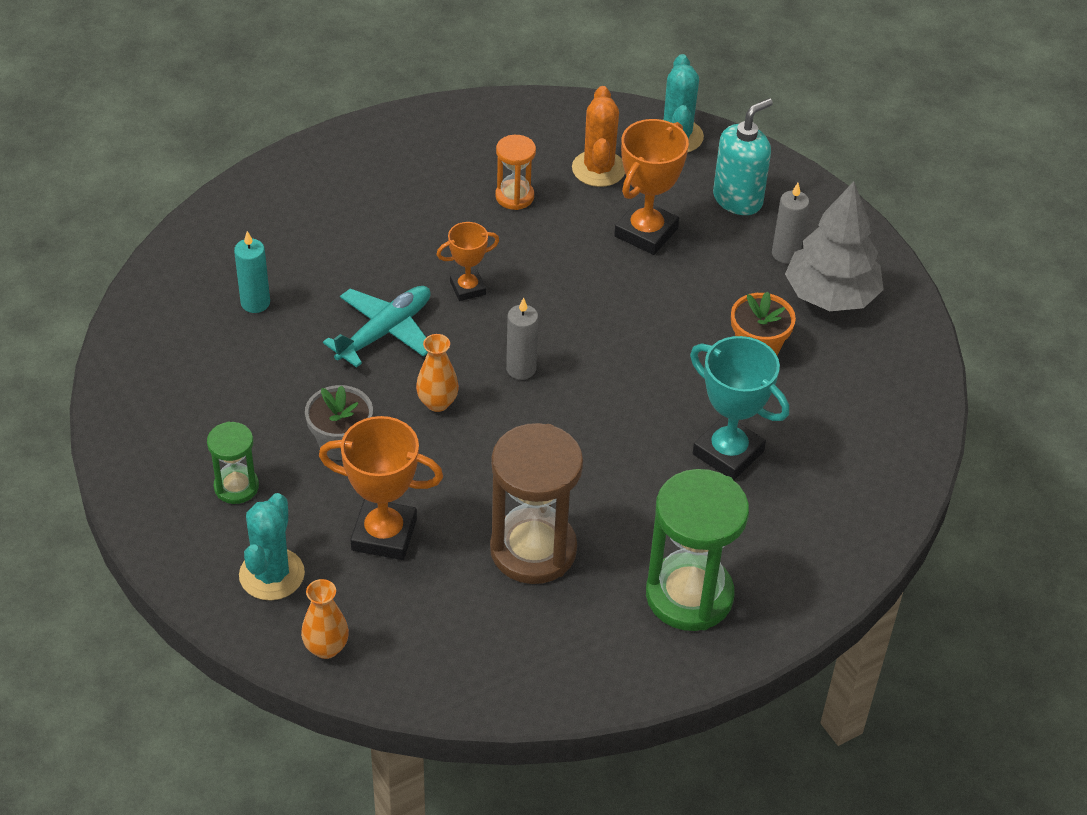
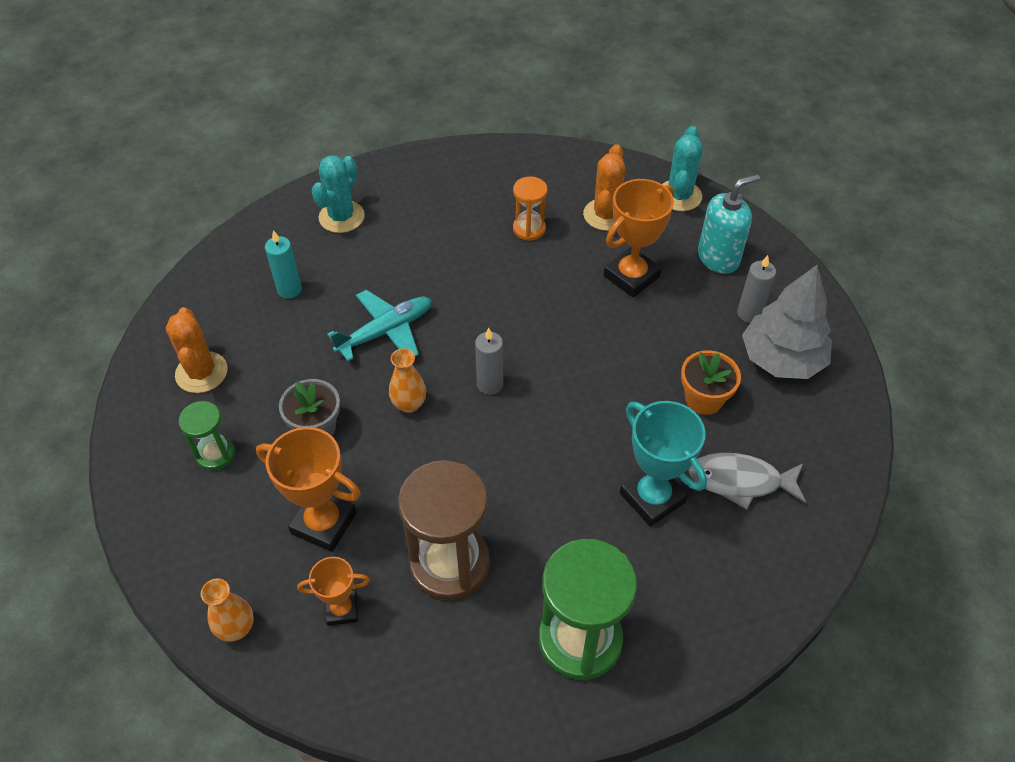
camera: 15 degrees right, 5 degrees up
turquoise cactus [239,493,305,600] -> turquoise cactus moved to [311,156,365,233]
orange trophy [436,222,499,301] -> orange trophy moved to [297,557,370,626]
none -> orange cactus [166,307,228,393]
none -> grey fish [688,453,806,510]

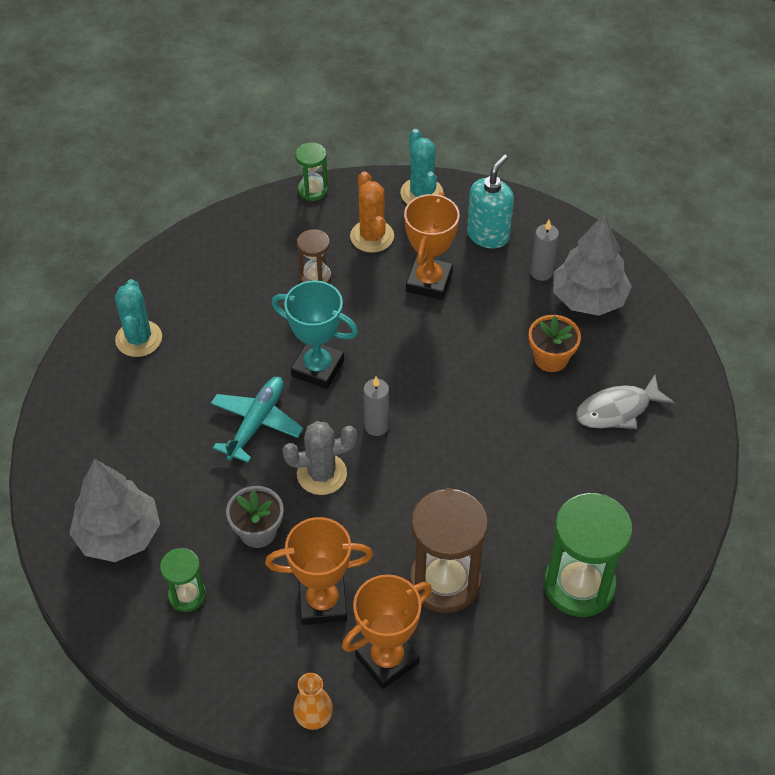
camera: 30 degrees left, 0 degrees up
orange cactus [166,307,228,393] -> grey tree [69,459,160,562]
turquoise candle [265,230,302,299] -> none
orange trophy [297,557,370,626] -> orange trophy [342,575,432,689], size x1.70
orange vase [389,348,426,413] -> grey cactus [282,421,357,495]
orange hourglass [513,177,547,241] -> brown hourglass [297,229,331,283]
turquoise trophy [620,401,707,527] -> turquoise trophy moved to [271,280,358,389]
none -> green hourglass [295,142,328,201]

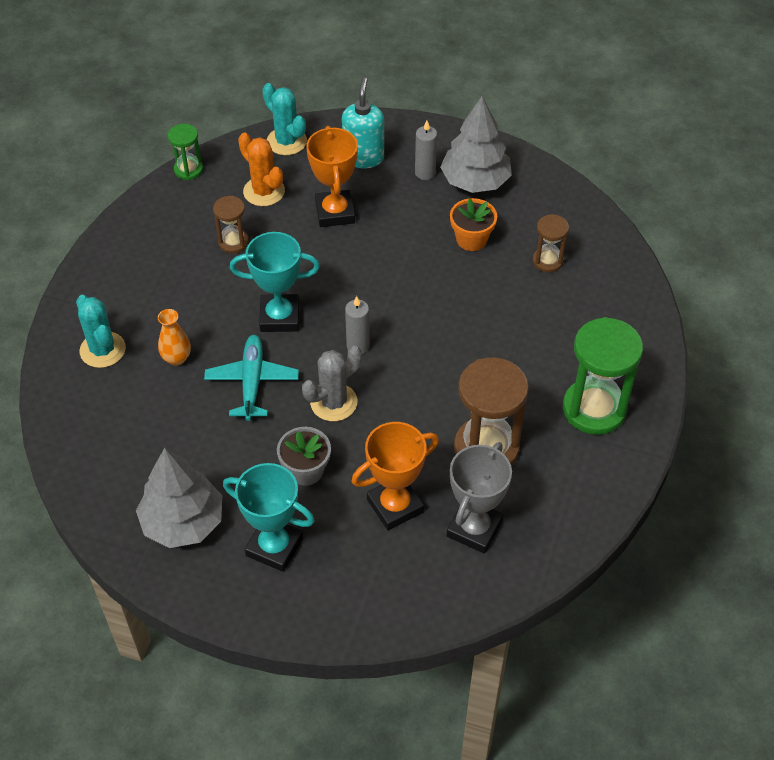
camera: 25 degrees left, 0 degrees up
green hourglass [160,548,206,612] -> turquoise trophy [223,463,315,572]
orange vase [293,673,333,730] -> orange vase moved to [158,309,191,366]
orange trophy [342,575,432,689] -> grey trophy [447,442,512,554]
grey fish [576,375,675,429] -> brown hourglass [533,214,569,272]

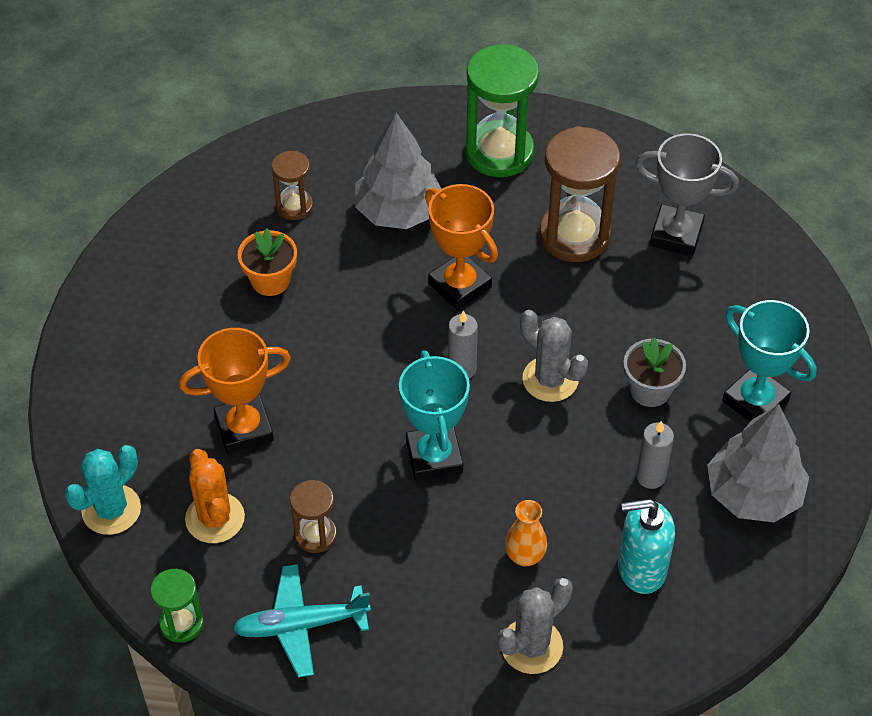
camera: 100 degrees left, 0 degrees up
turquoise cactus [76,295,126,368] -> grey cactus [498,578,573,674]
turquoise plane [204,335,299,421] -> turquoise plane moved to [233,564,371,678]
turquoise trophy [223,463,315,572] -> turquoise trophy turned 60 degrees counterclockwise [722,300,817,422]
orange cactus [238,133,285,206] -> orange cactus turned 60 degrees counterclockwise [185,449,245,543]
turquoise soap dispenser [342,77,384,168] -> turquoise soap dispenser moved to [618,499,675,594]
orange trophy [351,422,439,530] -> orange trophy moved to [425,184,498,310]
grey candle [415,121,437,180] -> grey candle moved to [636,421,674,489]
grey tree [440,97,512,193] -> grey tree moved to [355,113,441,229]

